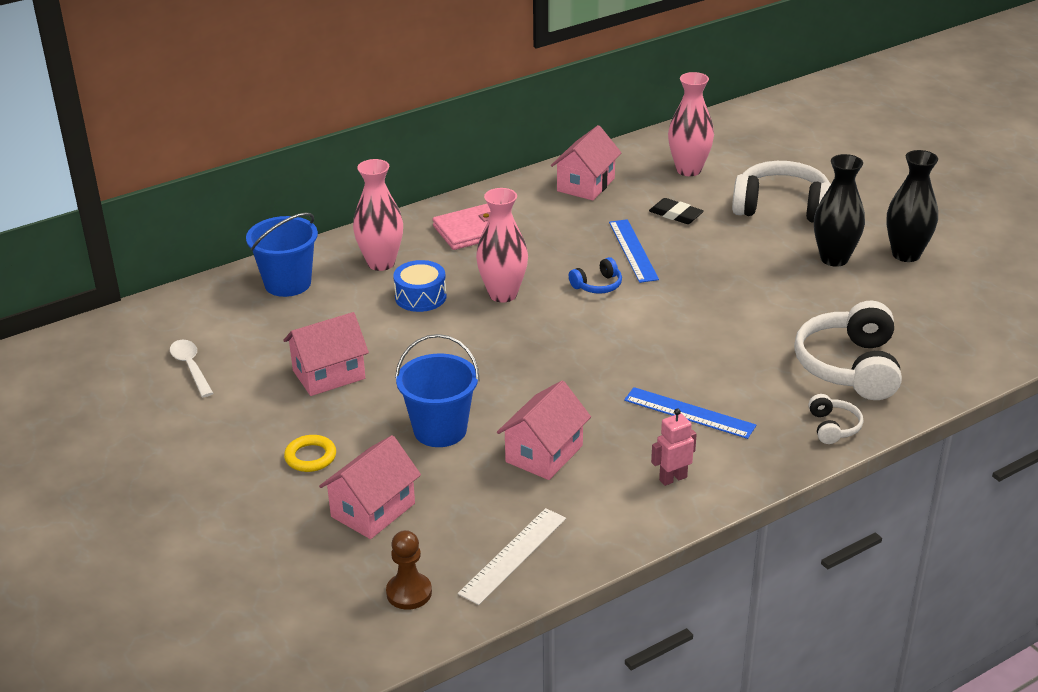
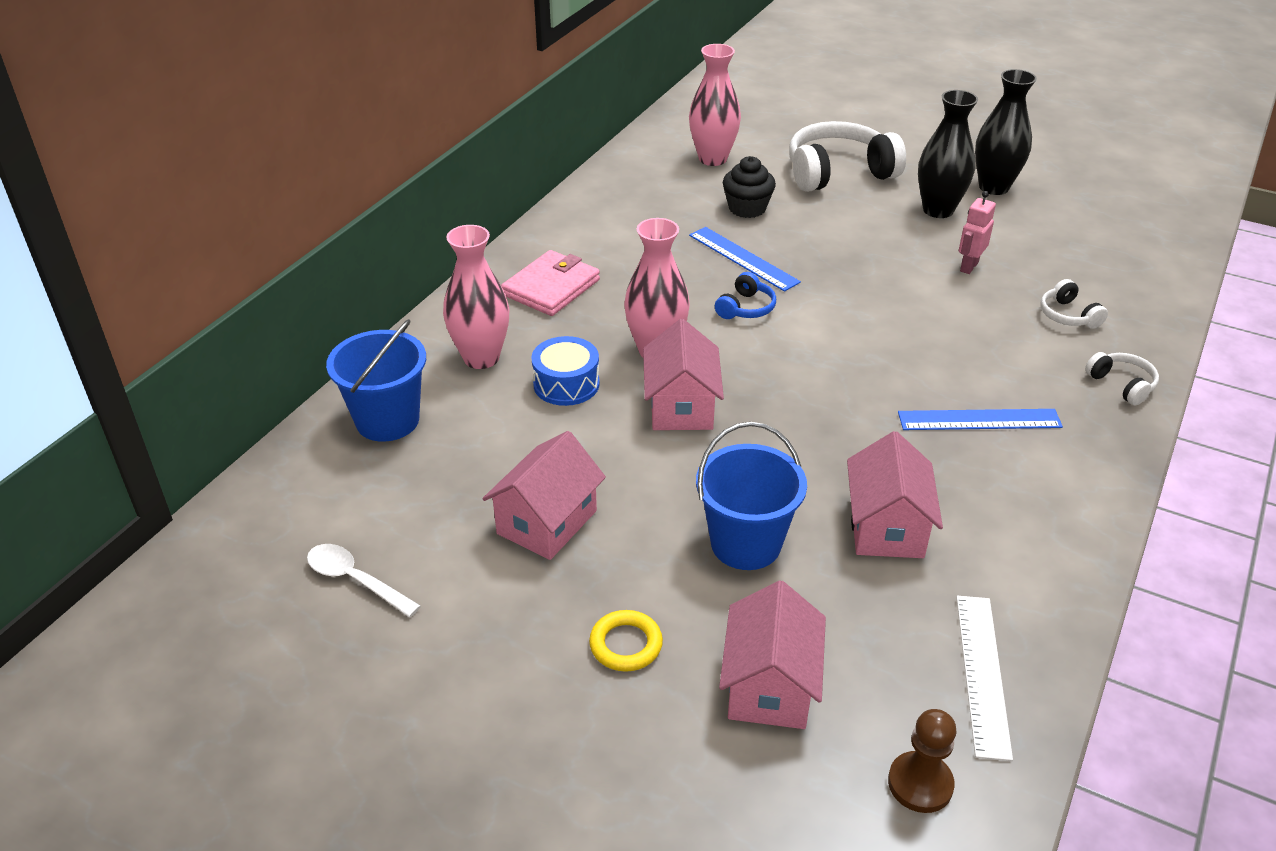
camera: 30 degrees left, 5 degrees up
pink house [551,125,621,201] -> pink house moved to [643,319,724,430]
black eraser [649,198,704,224] -> black cupcake [723,156,776,218]
pink robot [651,408,697,486] -> pink robot moved to [959,191,996,274]
white headphones [794,301,902,400] -> white headphones [1040,279,1108,329], size x0.47

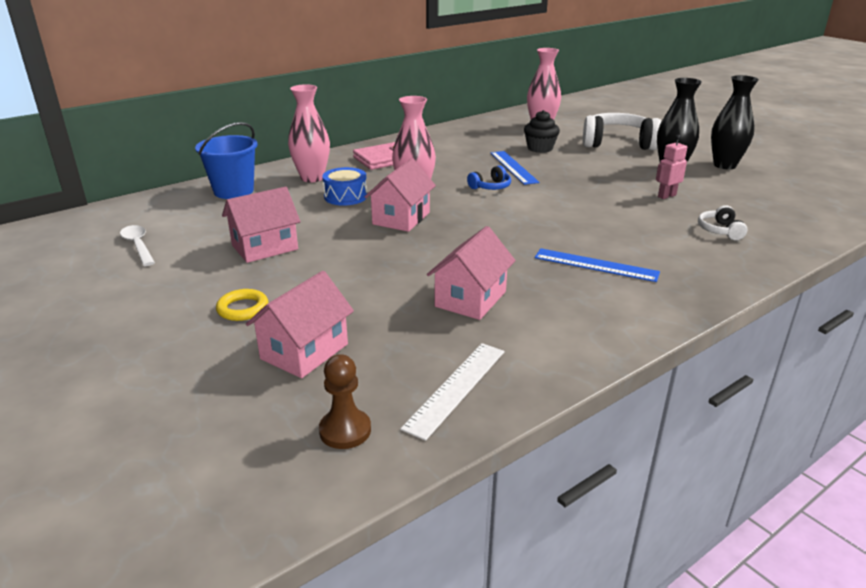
camera: 25 degrees right, 10 degrees down
blue bucket [696,422,807,570] -> none
white headphones [1085,352,1159,406] -> none

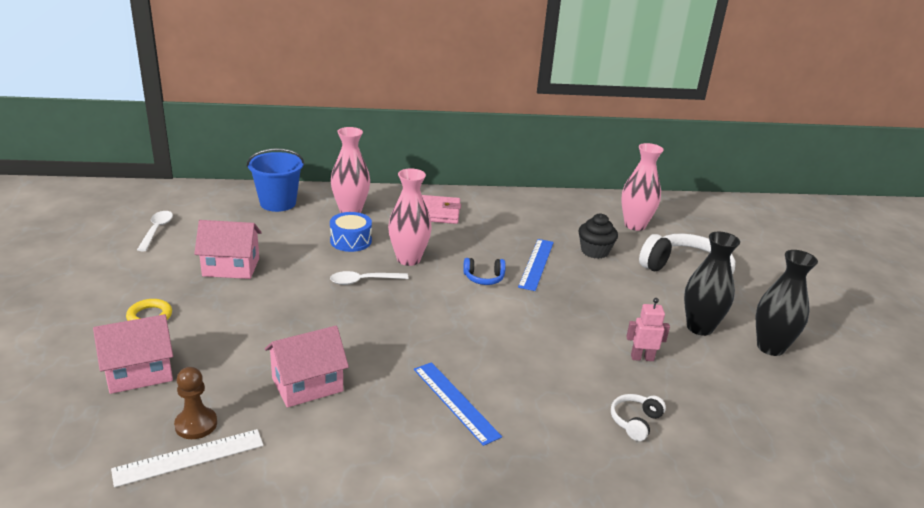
camera: 30 degrees right, 0 degrees up
brown pawn [319,354,371,449] -> brown pawn moved to [174,367,217,439]
pink house [365,158,436,232] -> white spoon [330,271,409,285]

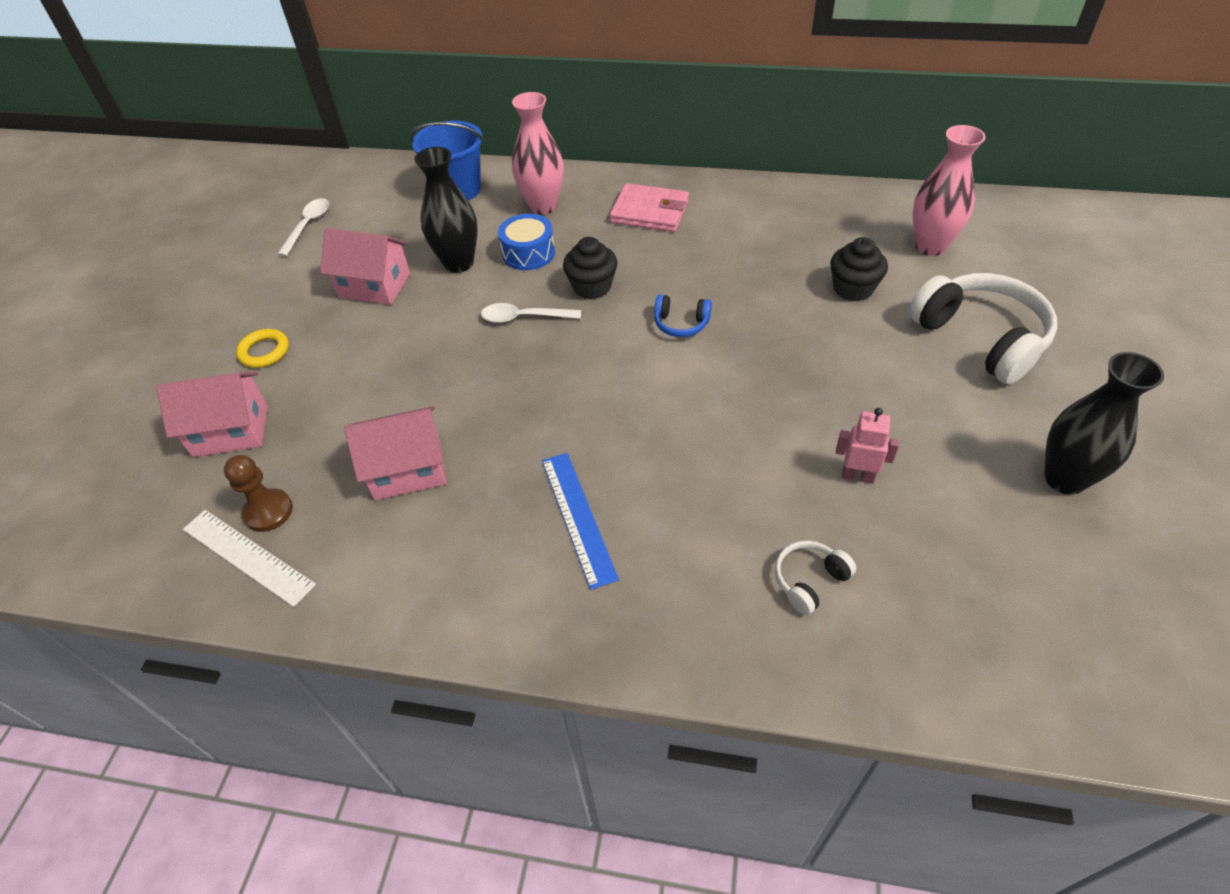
camera: 20 degrees right, 20 degrees up
white ruler [111,429,264,487] -> white ruler turned 45 degrees clockwise [183,510,316,607]
pink vase [388,169,432,266] -> black cupcake [563,237,617,299]
blue ruler [518,239,554,291] -> none
black vase [684,232,740,336] -> black vase moved to [414,147,478,273]

